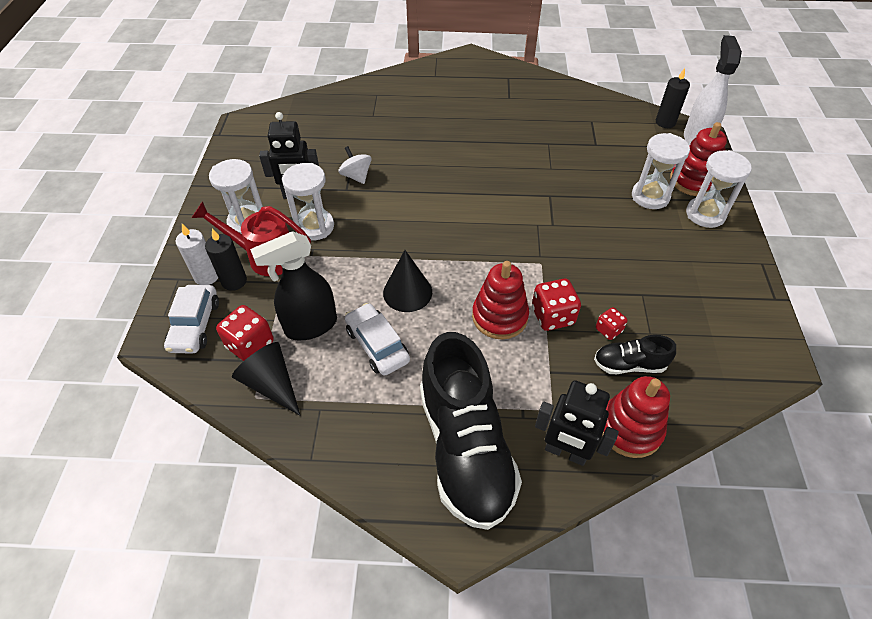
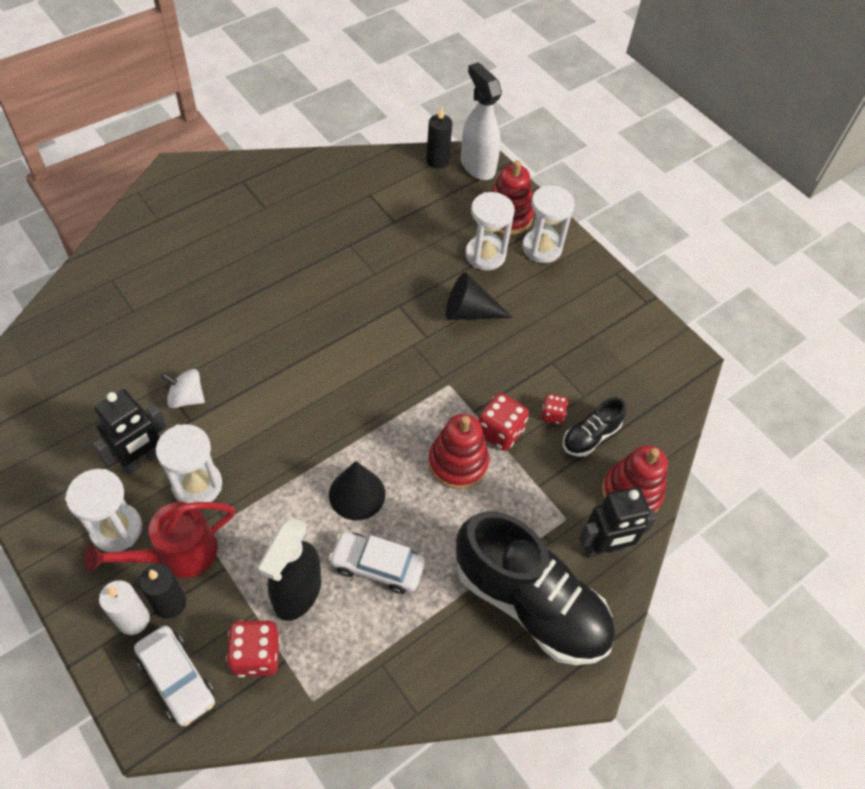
camera: 45 degrees left, 5 degrees up
black cone [232,342,301,416] -> black cone moved to [446,272,513,320]

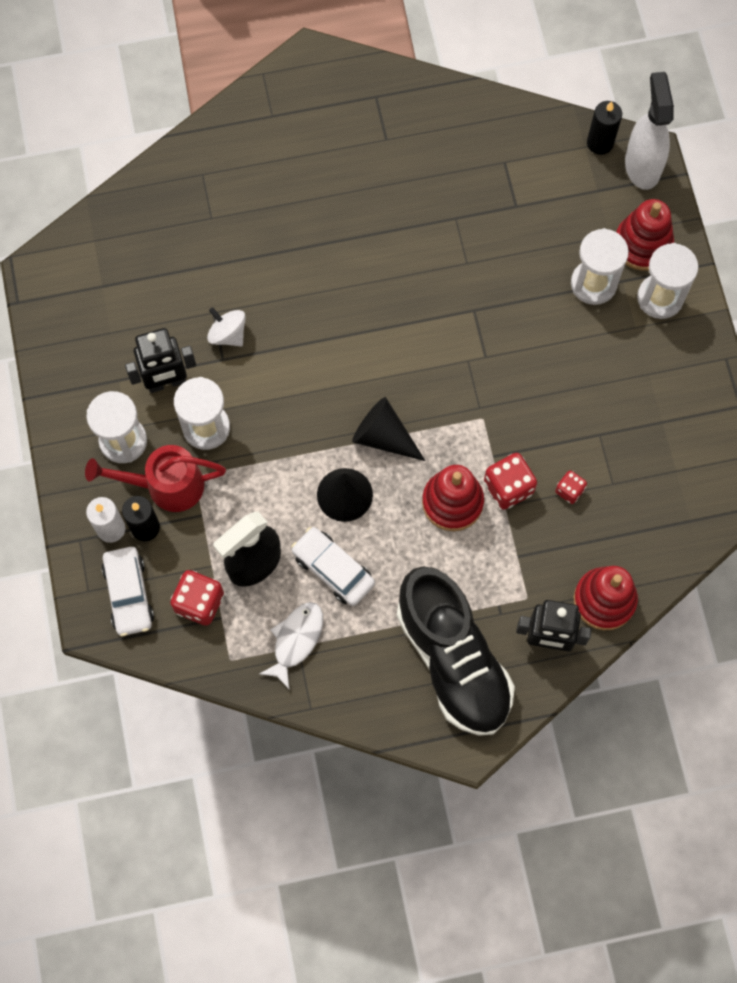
camera: 30 degrees right, 15 degrees up
black cone [446,272,513,320] -> black cone moved to [352,397,425,461]
black shoe [563,397,626,457] -> none
none -> white fish [259,602,323,690]

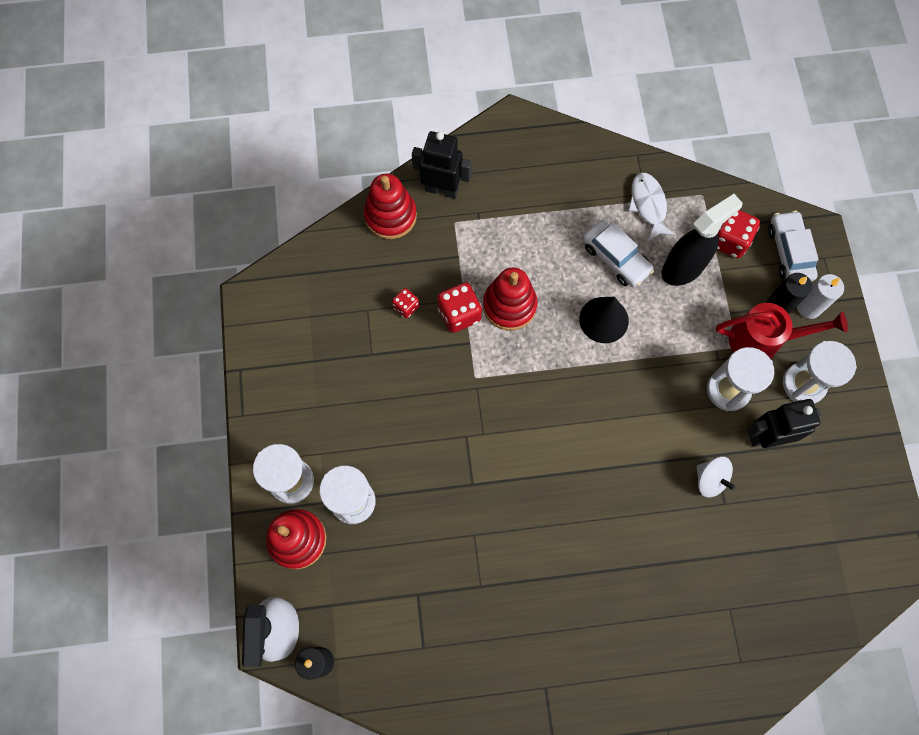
camera: 175 degrees left, 0 degrees up
white fish [259,602,323,690] -> white fish turned 135 degrees clockwise [628,173,675,242]
black cone [352,397,425,461] -> none
black shoe [397,566,515,736] -> none

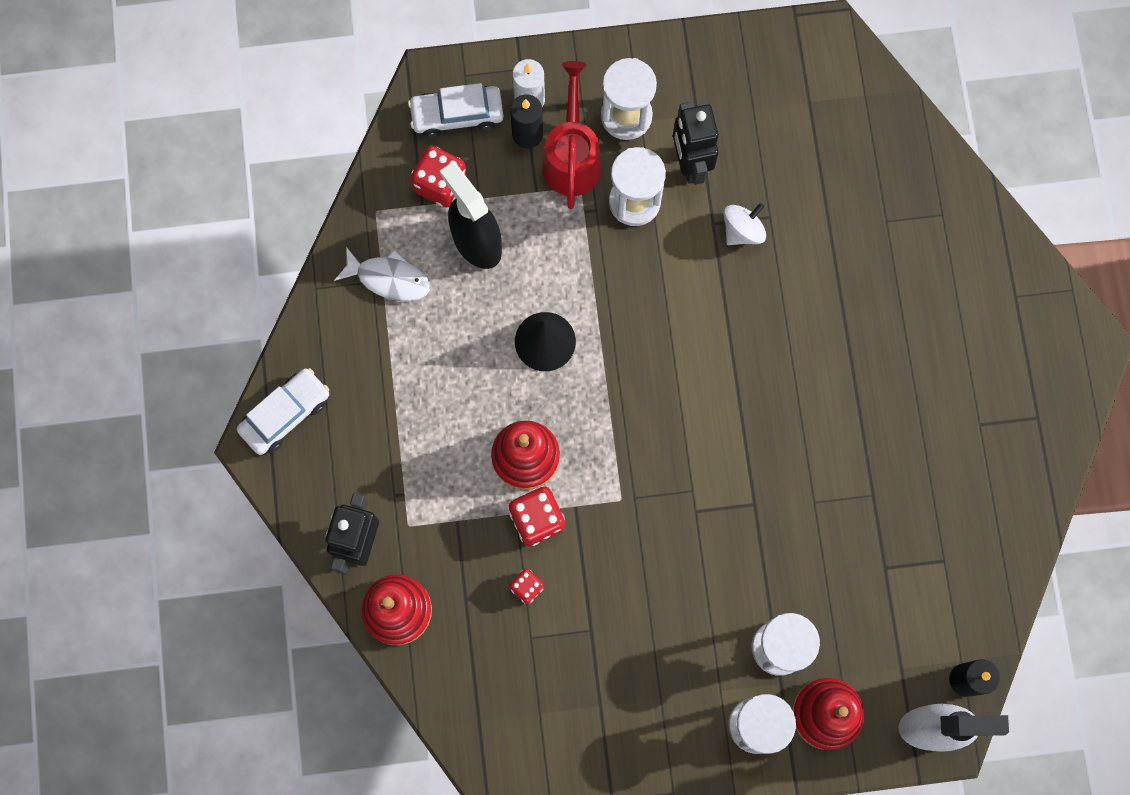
camera: 90 degrees left, 5 degrees up
white car [583,220,654,288] -> white car moved to [237,368,329,455]
white fish [628,173,675,242] -> white fish turned 150 degrees counterclockwise [334,247,430,301]

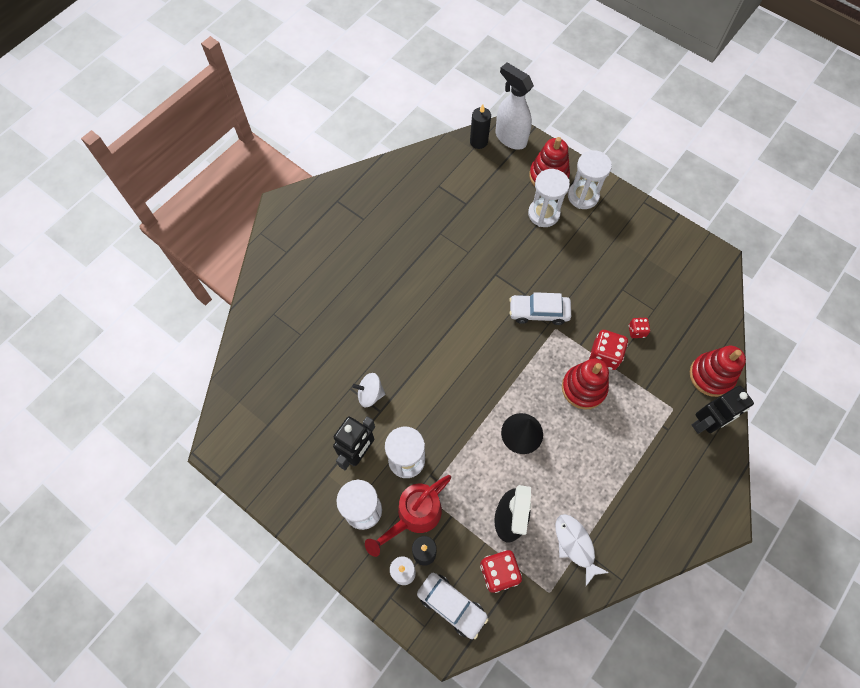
camera: 135 degrees left, 10 degrees down
white car [237,368,329,455] -> white car moved to [509,292,571,325]

